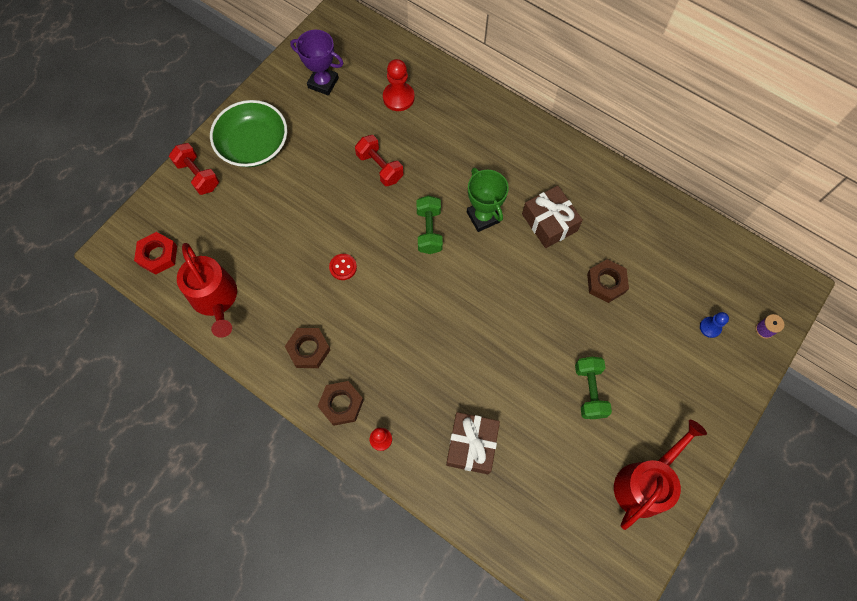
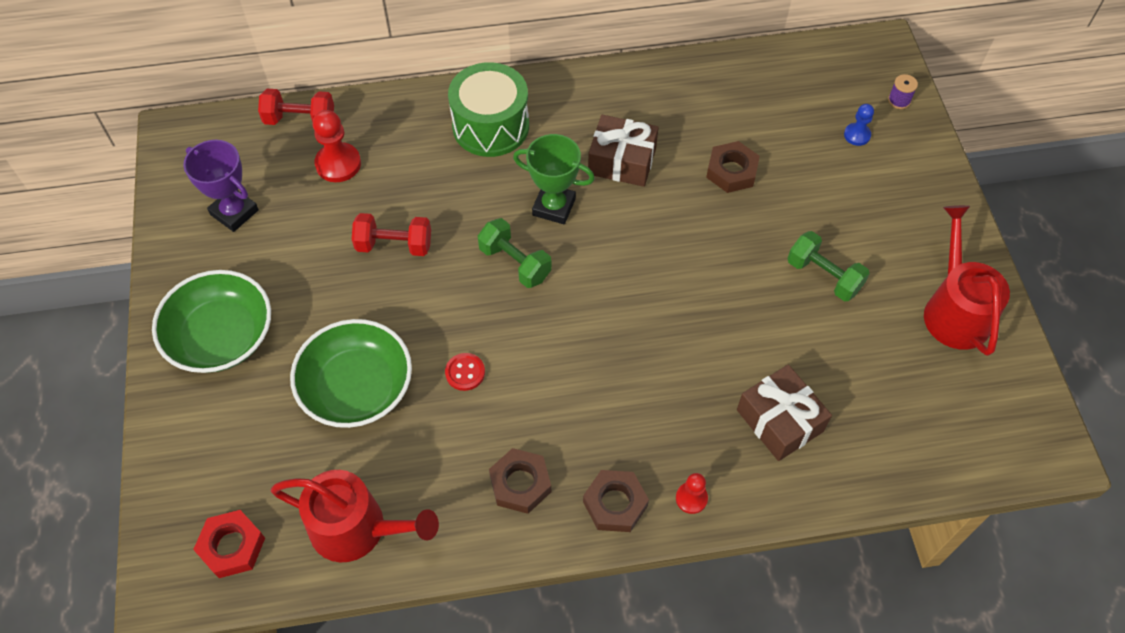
camera: 45 degrees left, 10 degrees down
red dumbbell [169,143,219,195] -> red dumbbell moved to [258,89,334,125]
purple trophy [290,30,344,96] -> purple trophy turned 60 degrees clockwise [183,140,259,232]
none -> green bowl [290,319,412,428]
none -> green drum [448,62,529,157]

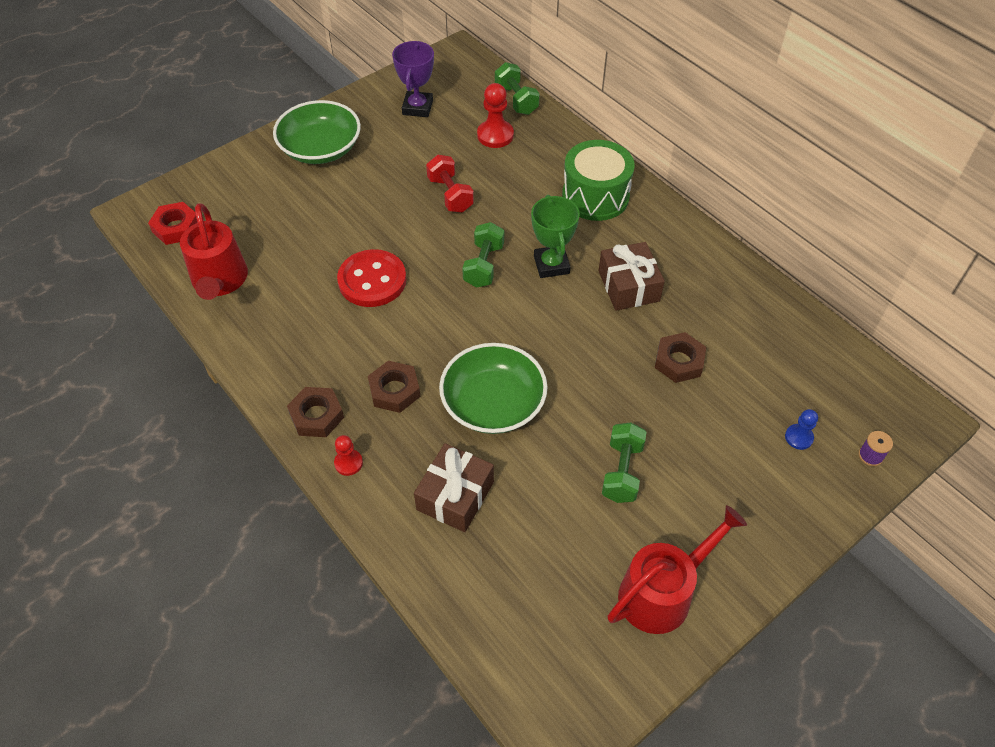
camera: 60 degrees right, 5 degrees down
red dumbbell [258,89,334,125] -> green dumbbell [495,62,540,115]
green bowl [290,319,412,428] -> green bowl moved to [439,343,548,434]
red button [445,353,485,391] -> red button [337,249,407,307], size x2.09
brown nut [489,448,551,514] -> brown nut moved to [368,361,421,413]

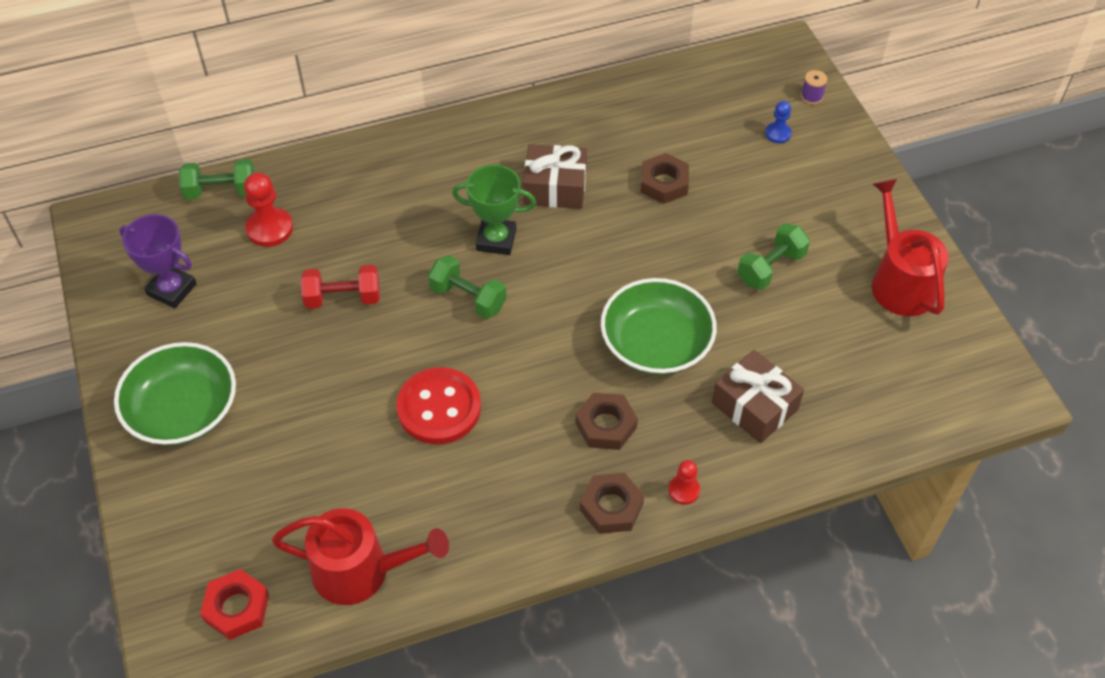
camera: 70 degrees left, 0 degrees up
green drum [562,140,635,221] -> none
green dumbbell [602,423,647,503] -> green dumbbell turned 75 degrees counterclockwise [737,223,810,290]

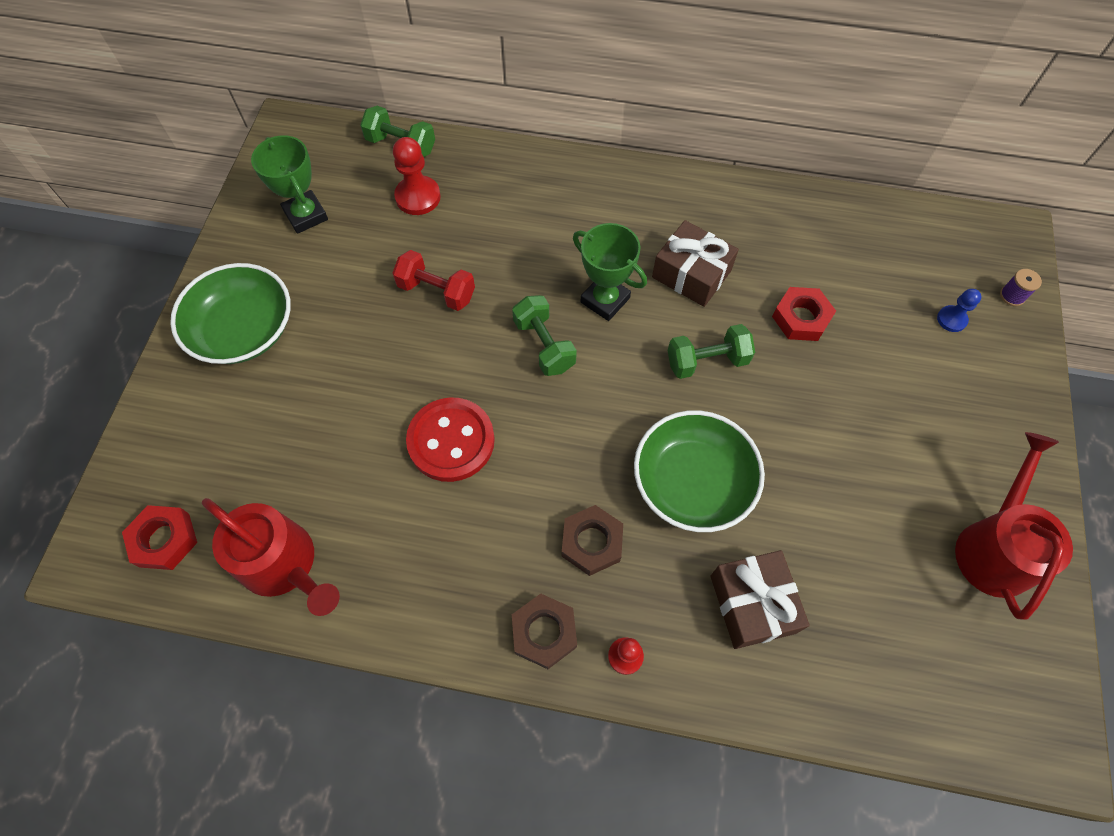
camera: 30 degrees right, 10 degrees up
purple trophy [119,214,197,308] -> green trophy [251,136,328,234]
brown nut [641,153,689,204] -> red nut [772,287,836,341]
green dumbbell [737,223,810,290] -> green dumbbell moved to [667,324,755,379]

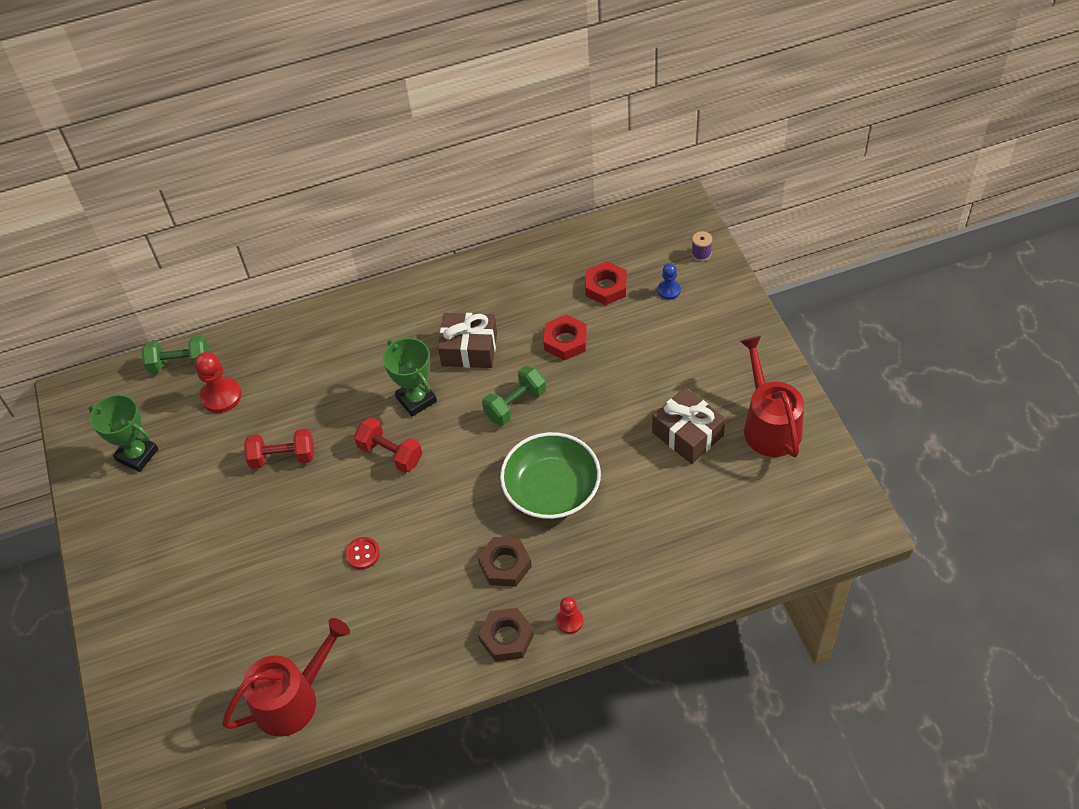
camera: 25 degrees left, 10 degrees down
red nut [122,505,197,570] -> red nut moved to [585,261,627,305]
green bowl [170,263,291,364] -> none
red watering can [202,498,340,616] -> red watering can turned 45 degrees counterclockwise [222,618,350,737]
red button [406,397,495,482] -> red button [345,537,380,569], size x0.48
green dumbbell [512,295,577,376] -> red dumbbell [354,417,422,473]
green trophy [573,223,647,321] -> green trophy turned 45 degrees clockwise [383,338,437,417]
brown gift [711,550,810,649] -> brown gift moved to [652,387,726,464]

